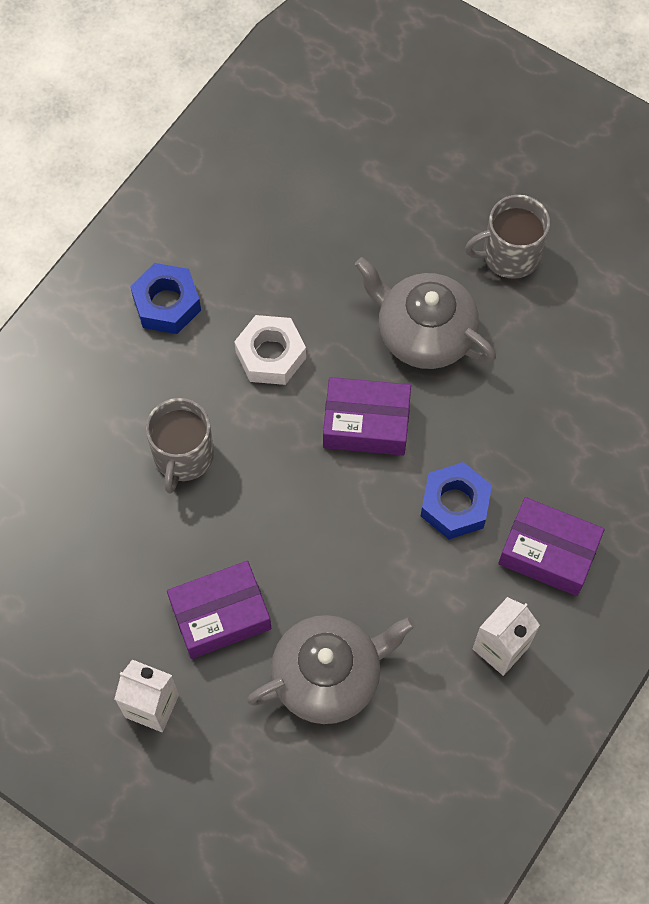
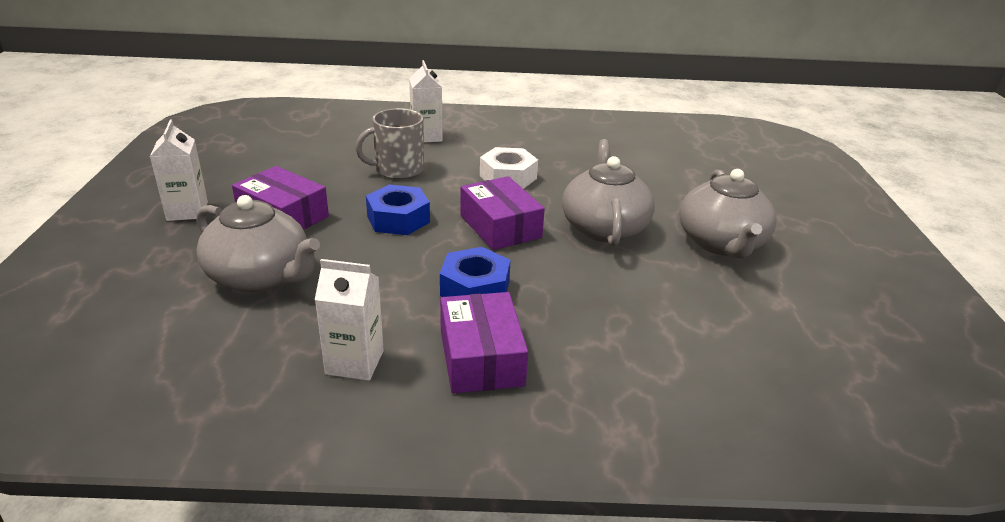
camera: 55 degrees right, 35 degrees down
blue nut [130,263,201,334] -> blue nut moved to [366,184,430,235]
grey mug [465,195,550,279] -> grey teapot [679,169,777,259]
none -> white carton [409,60,442,143]

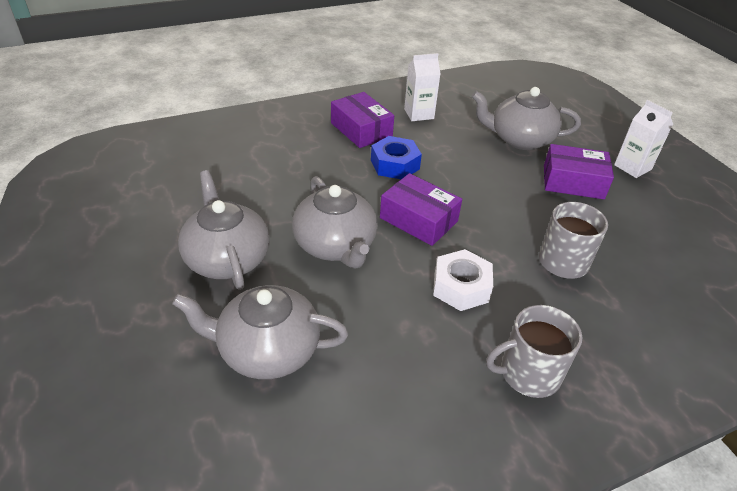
camera: 155 degrees right, 10 degrees up
blue nut [366,184,430,235] -> none
white carton [409,60,442,143] -> none
none -> grey teapot [172,285,348,379]
none -> grey mug [486,305,582,398]

